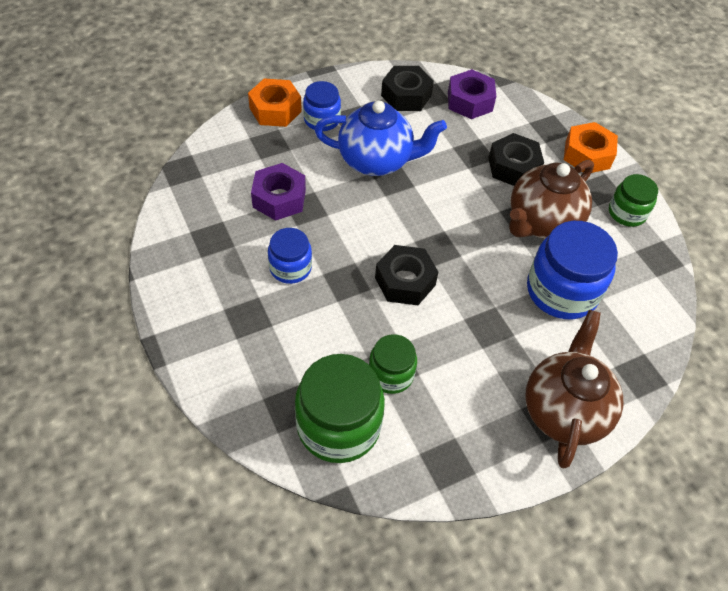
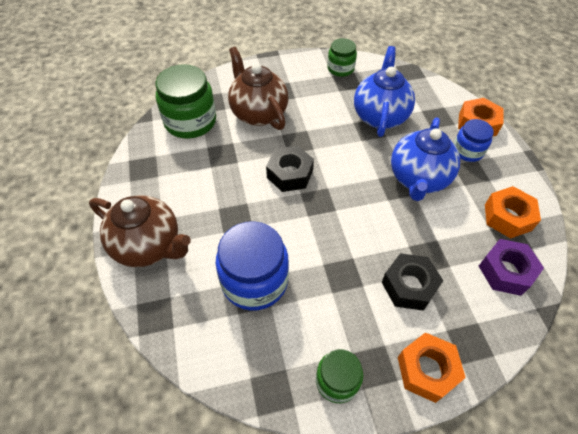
camera: 105 degrees right, 0 degrees up
purple nut [251,163,306,221] -> blue teapot [354,46,415,137]
blue jar [268,228,312,284] -> none
green jar [369,334,417,394] -> green jar moved to [327,38,357,77]
black nut [381,66,434,111] -> orange nut [485,186,541,239]
brown teapot [509,160,594,239] -> brown teapot moved to [228,47,288,130]

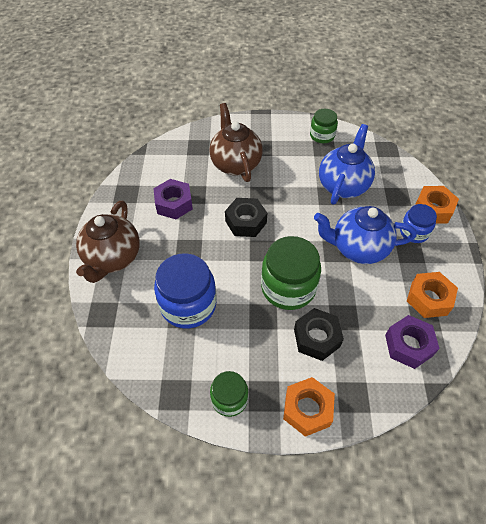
camera: 15 degrees right, 0 degrees up
brown teapot [89,195,191,267] -> brown teapot turned 60 degrees clockwise [76,201,140,283]
green jar [156,64,216,139] -> green jar moved to [261,236,321,310]
blue teapot [391,117,460,201] -> blue teapot turned 60 degrees clockwise [314,206,416,264]
none -> purple nut [153,179,193,219]

